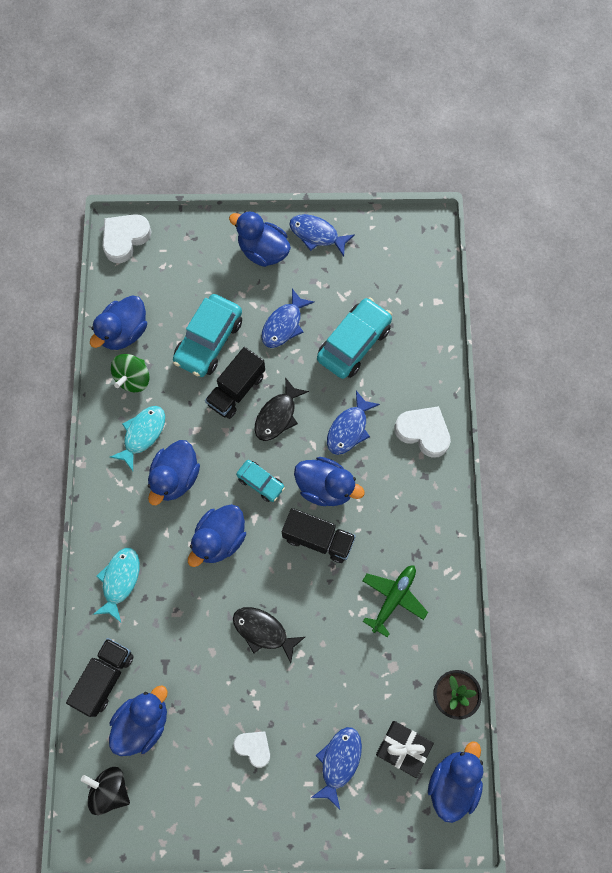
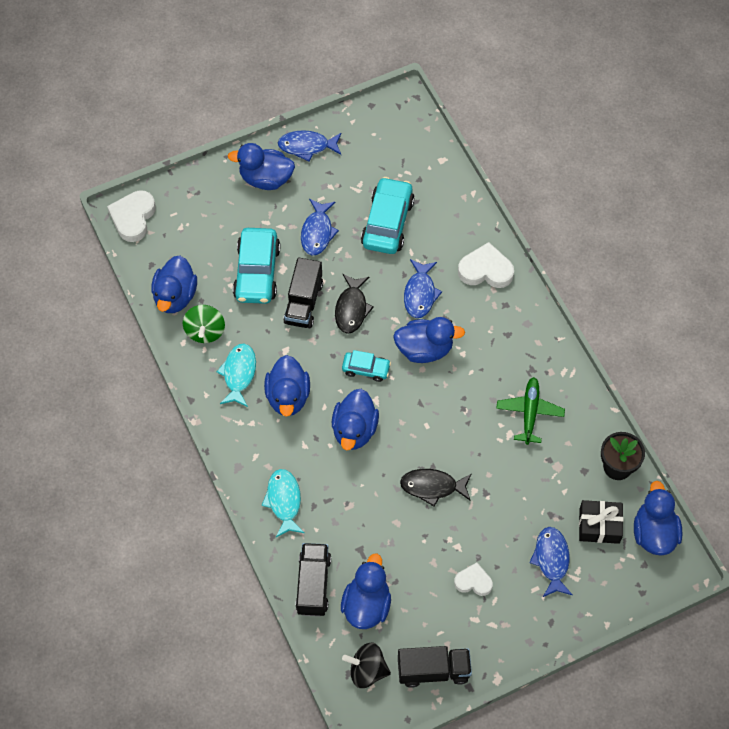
camera: 25 degrees left, 10 degrees down
black truck [282,508,356,563] -> black truck moved to [398,646,472,688]

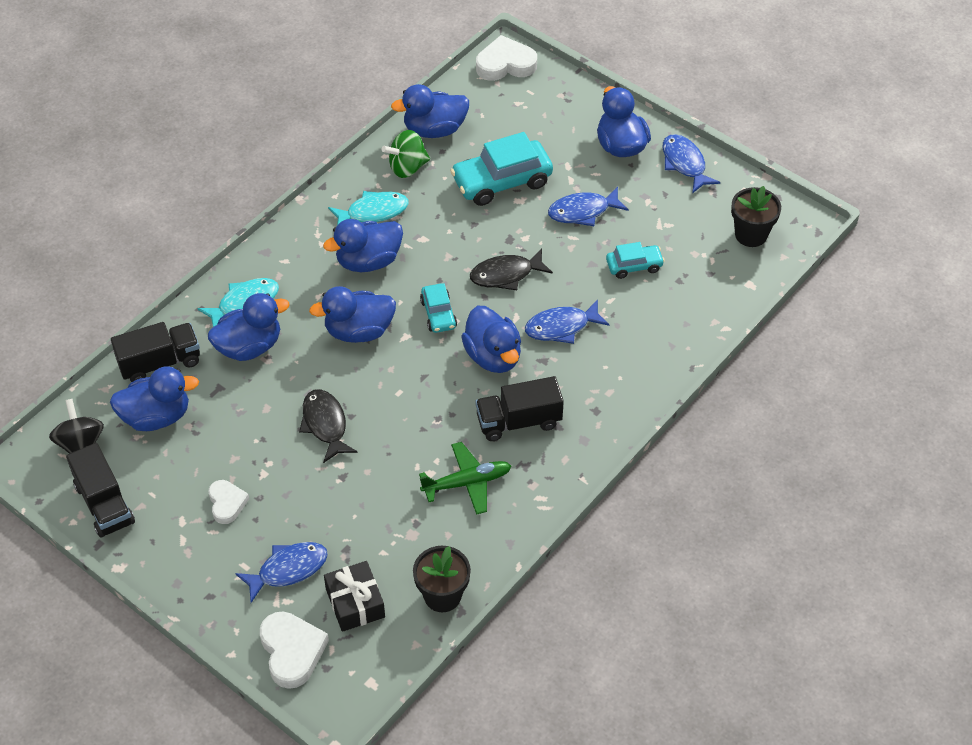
camera: 65 degrees right, 10 degrees down
black truck [283,258,323,328] -> black truck moved to [476,376,564,441]
turquoise car [361,177,414,254] -> turquoise car [606,242,665,279], size x0.55
white heart [458,242,514,288] -> white heart moved to [260,611,329,689]
blue duck [634,481,682,556] -> blue duck moved to [208,293,290,361]
none -> black flower pot [731,186,781,247]

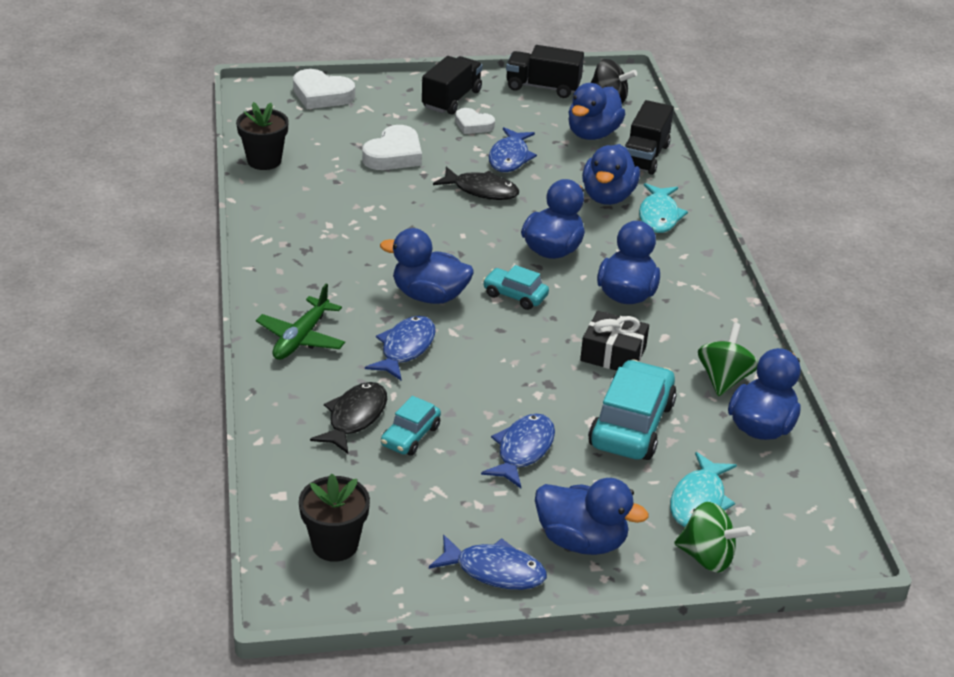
camera: 130 degrees right, 15 degrees down
blue fish [235,542,328,603] -> blue fish moved to [489,127,537,172]
black gift [324,561,385,632] -> black gift moved to [580,311,649,371]
turquoise fish [328,191,409,225] -> turquoise fish moved to [670,452,737,527]
green plane [419,442,511,515] -> green plane moved to [256,284,345,360]
black fish [470,249,553,290] -> black fish moved to [310,382,387,454]
white heart [476,35,537,81] -> white heart moved to [362,125,422,170]
black truck [476,376,564,441] -> black truck moved to [422,56,482,115]
none -> green spinning top [674,502,752,573]

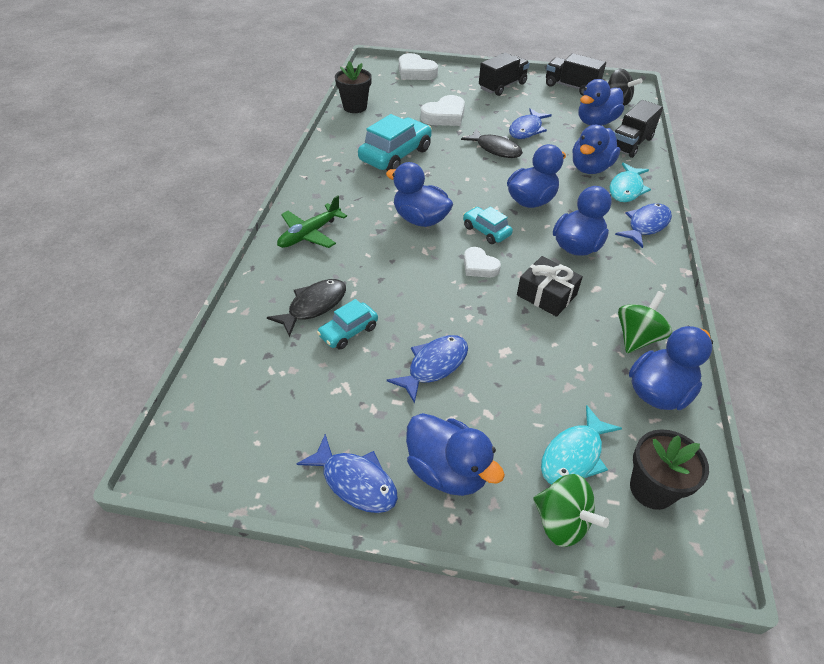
camera: 20 degrees right, 10 degrees up
black flower pot [299,474,370,562] -> black flower pot moved to [630,429,709,510]
blue fish [365,316,436,381] -> blue fish moved to [615,203,672,248]
white heart [455,108,495,134] -> white heart moved to [464,247,501,278]
turquoise car [588,359,677,460] -> turquoise car moved to [358,114,432,171]

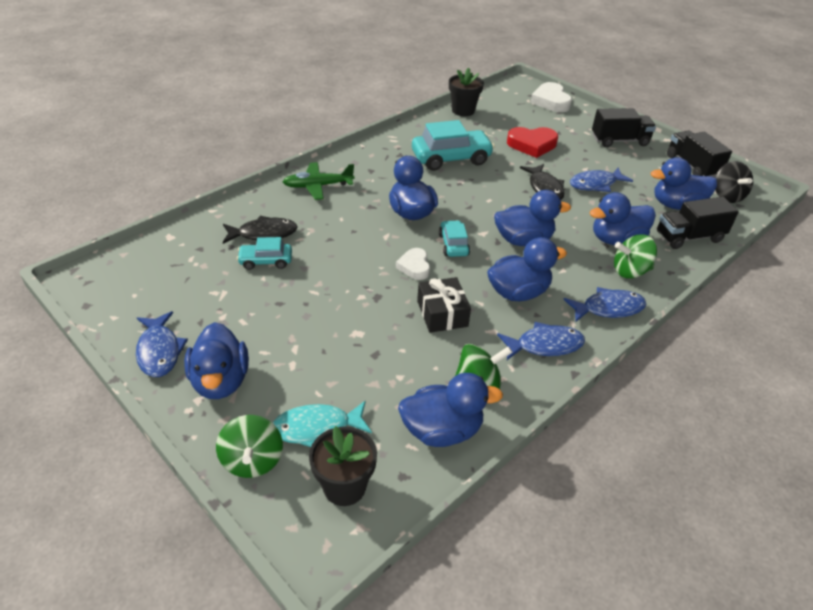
camera: 35 degrees right, 5 degrees down
blue fish [387,335,468,404] -> blue fish moved to [497,322,585,360]
white heart [421,95,465,126] -> red heart [507,127,558,158]
turquoise fish [610,163,651,202] -> green spinning top [614,234,657,279]

